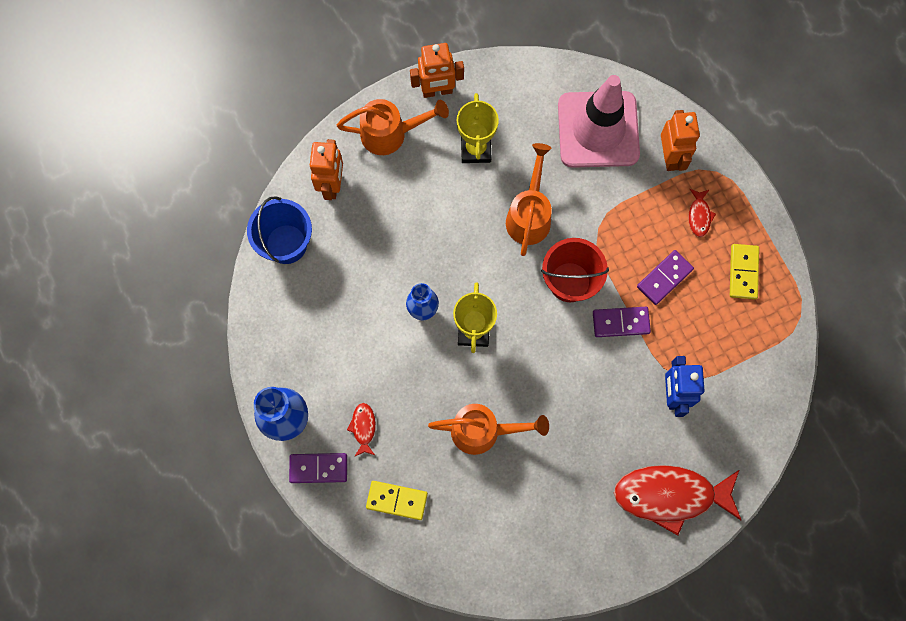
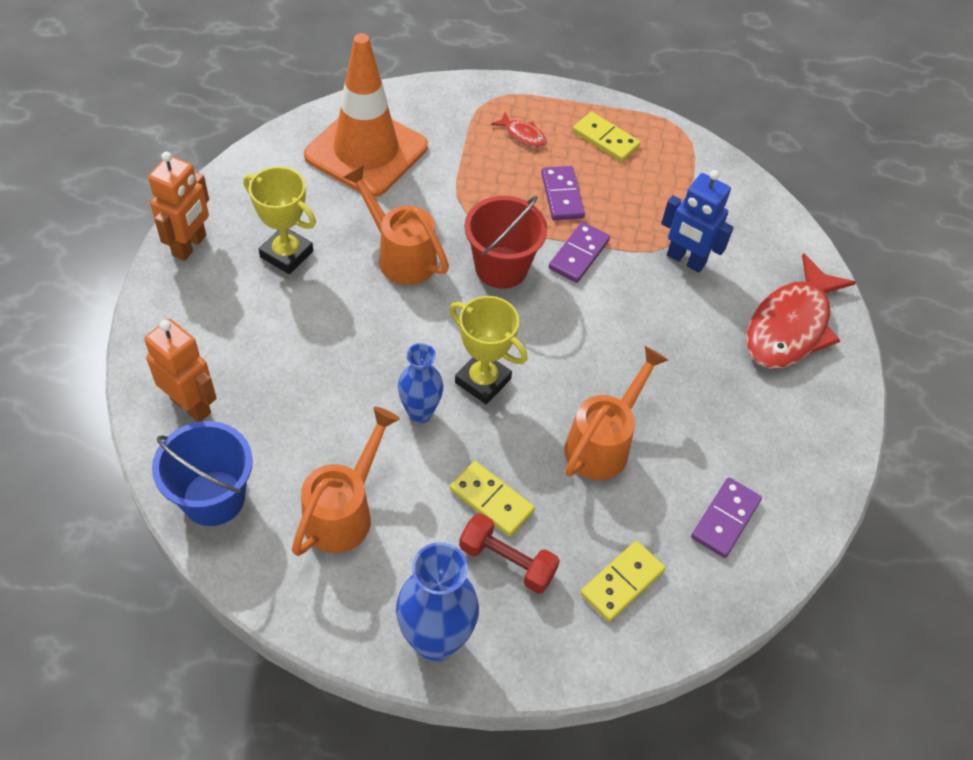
camera: 60 degrees left, 20 degrees down
purple domino [289,453,347,483] -> purple domino moved to [691,478,762,558]
orange watering can [337,99,449,155] -> orange watering can moved to [292,407,400,556]
red fish [347,403,376,457] -> red dumbbell [459,513,560,594]
pink traffic cone [558,75,640,168] -> orange traffic cone [304,33,428,197]
orange robot [661,110,700,171] -> none
none -> yellow domino [450,461,535,536]

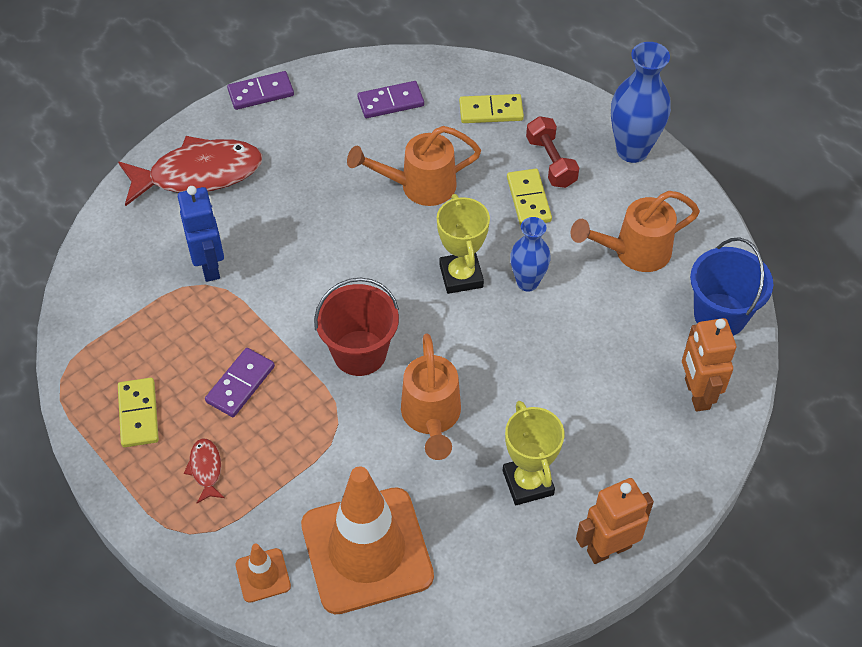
camera: 135 degrees left, 0 degrees up
purple domino [549,222,610,283] -> purple domino moved to [227,71,294,110]
none -> orange traffic cone [235,543,291,603]

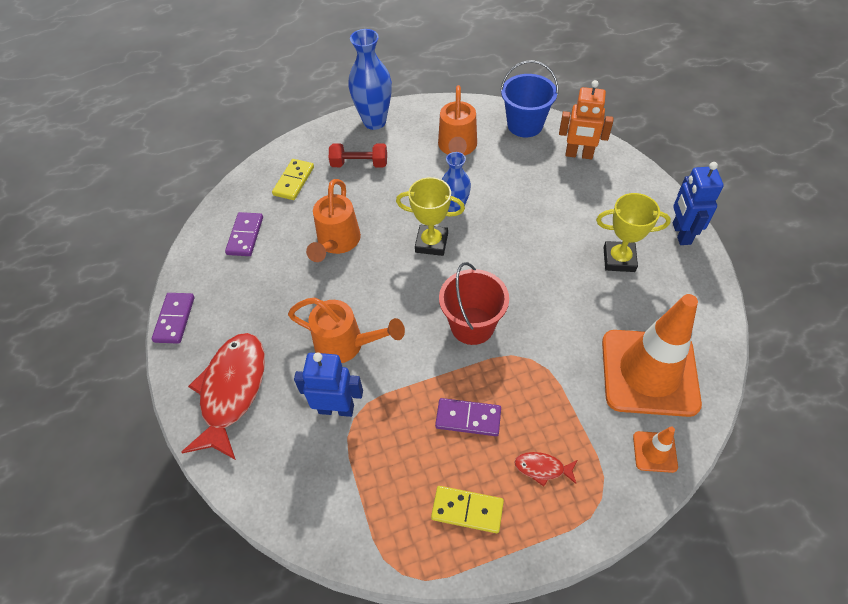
camera: 65 degrees left, 0 degrees up
purple domino [205,348,275,417] -> purple domino turned 45 degrees counterclockwise [435,398,501,436]
orange watering can [401,333,461,460] -> orange watering can moved to [288,297,405,363]
yellow domino [507,169,552,226] -> none
orange robot [576,478,654,564] -> blue robot [673,162,724,245]

